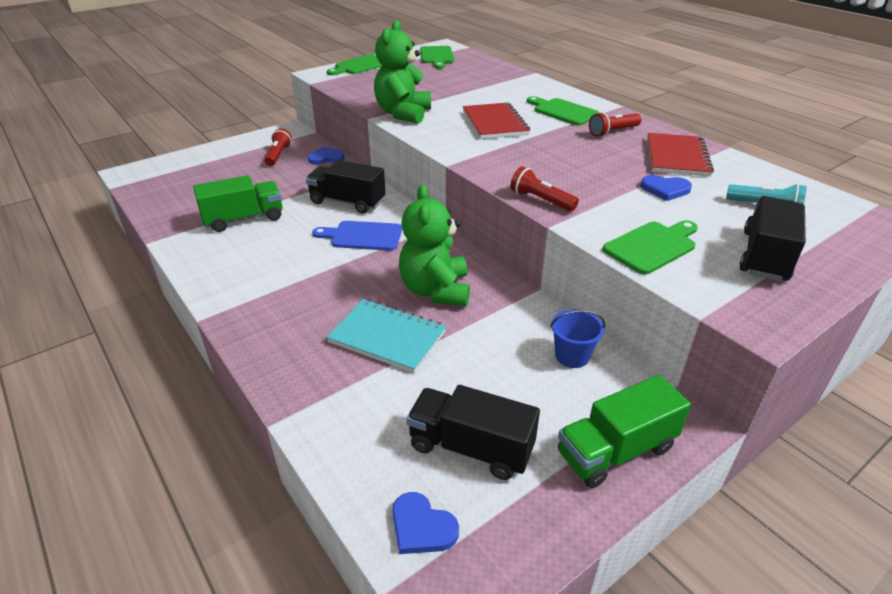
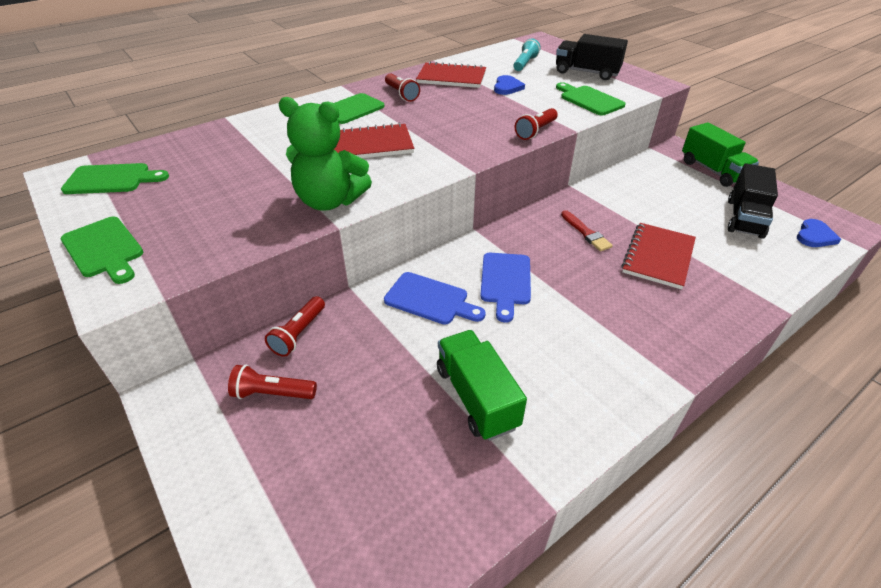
camera: 90 degrees left, 5 degrees up
black truck [306,160,386,214] -> blue cutting board [384,272,486,325]
blue heart [308,147,344,165] -> red flashlight [265,296,325,357]
turquoise notebook [326,299,446,373] -> red notebook [622,223,696,289]
green teddy bear [399,184,470,306] -> red brush [561,210,613,251]
blue bucket [550,309,605,368] -> none

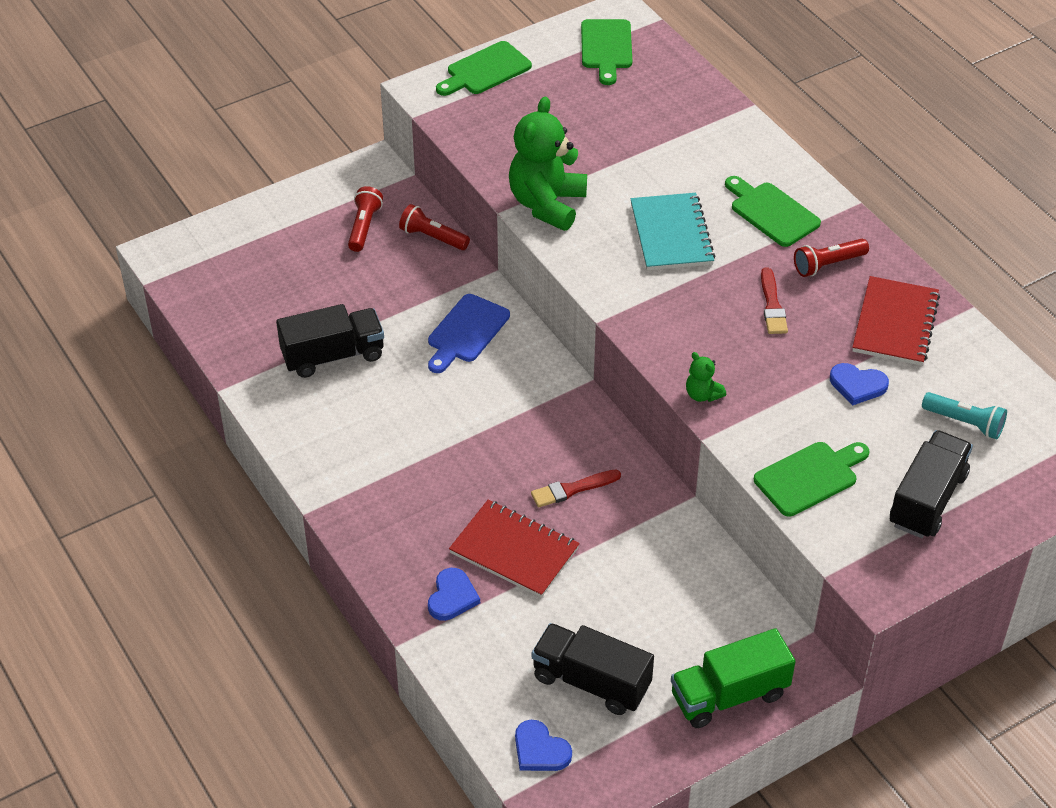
camera: 95 degrees right, 5 degrees up
red notebook [334,123,414,158] -> turquoise notebook [631,193,715,270]
green truck [437,330,527,441] -> black truck [276,304,384,378]
blue cutting board [480,253,531,323] -> none
red flashlight [515,108,558,140] -> green teddy bear [686,352,726,402]
none -> blue heart [428,568,480,621]
none -> red brush [761,268,788,334]

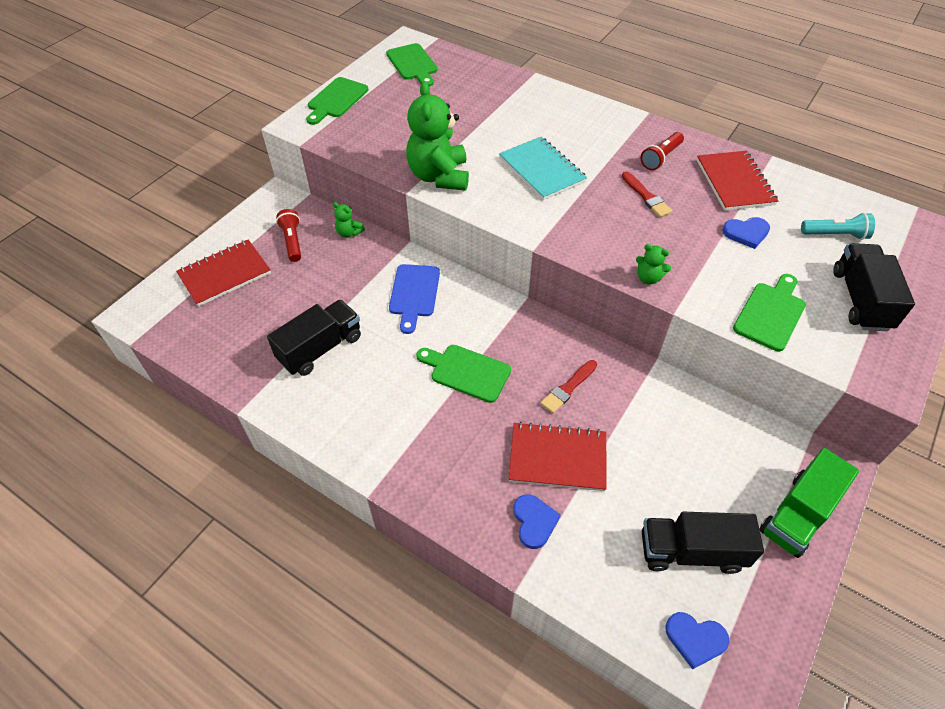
camera: 25 degrees left, 5 degrees up
red flashlight [399,204,470,250] -> green teddy bear [333,202,365,238]
green cutting board [725,176,821,247] -> green cutting board moved to [416,345,511,403]
none -> red notebook [176,239,271,307]

